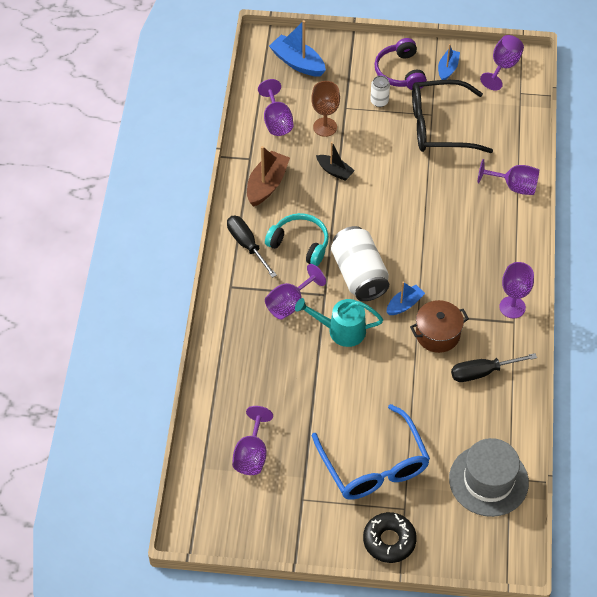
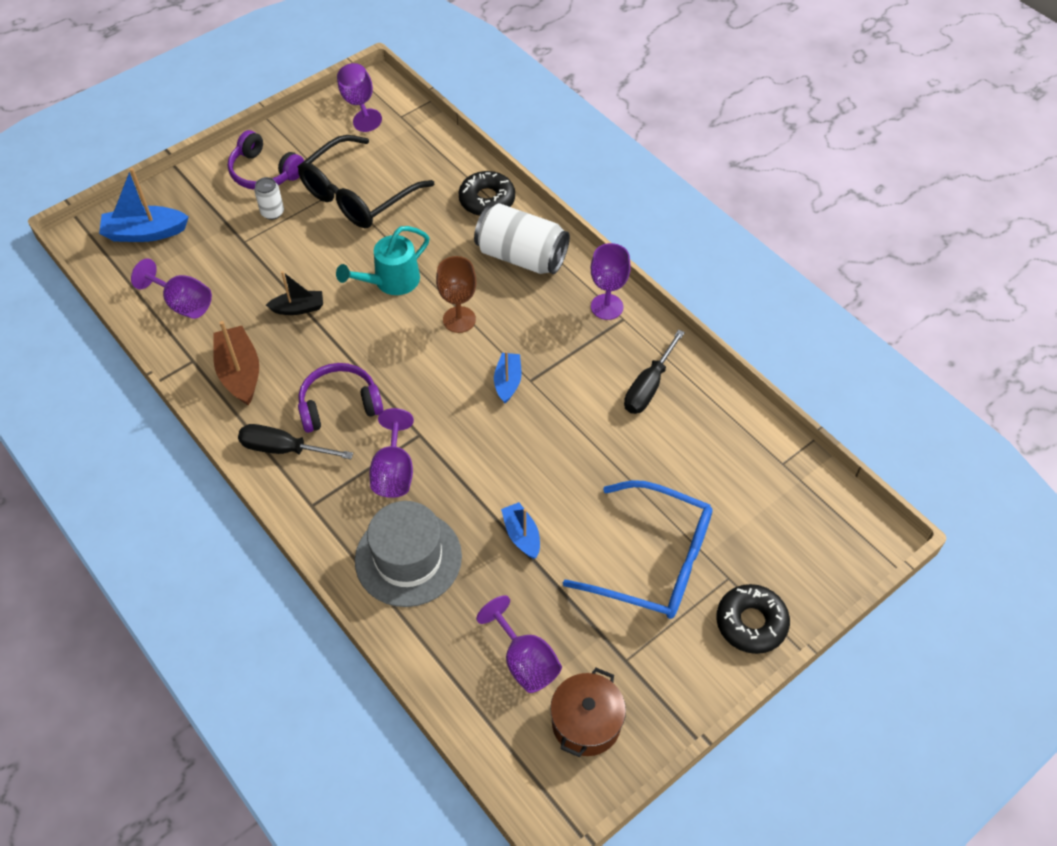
camera: 45 degrees left, 0 degrees up
turquoise headphones [265,213,329,266] -> purple headphones [298,363,383,433]
turquoise watering can [295,298,383,347] -> turquoise watering can moved to [336,226,429,295]
brown goblet [311,81,340,137] -> brown goblet moved to [436,256,477,333]
white can [331,226,389,301] -> white can moved to [474,203,570,274]
brown pot [410,300,469,353] -> brown pot moved to [550,668,626,757]
blue boat [438,44,460,80] -> blue boat moved to [501,502,540,559]
grey hat [449,438,529,517] -> grey hat moved to [355,501,462,607]
purple goblet [478,159,539,195] -> black donut [459,171,515,216]

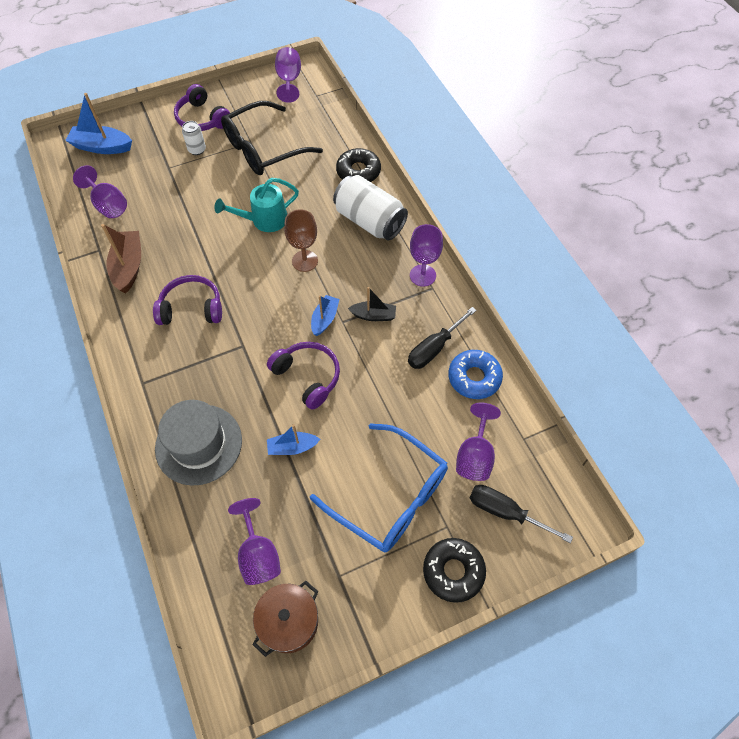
camera: 15 degrees right, 5 degrees up
black screwdriver [238,424,353,459] -> black screwdriver moved to [470,485,573,543]
black boat [266,271,323,315] -> black boat moved to [348,287,396,321]
purple goblet [369,408,414,498] -> purple goblet moved to [456,403,501,481]
blue boat [501,502,540,559] -> blue boat turned 90 degrees counterclockwise [267,424,320,455]
none -> purple headphones [267,342,340,410]
none -> blue donut [448,350,503,399]

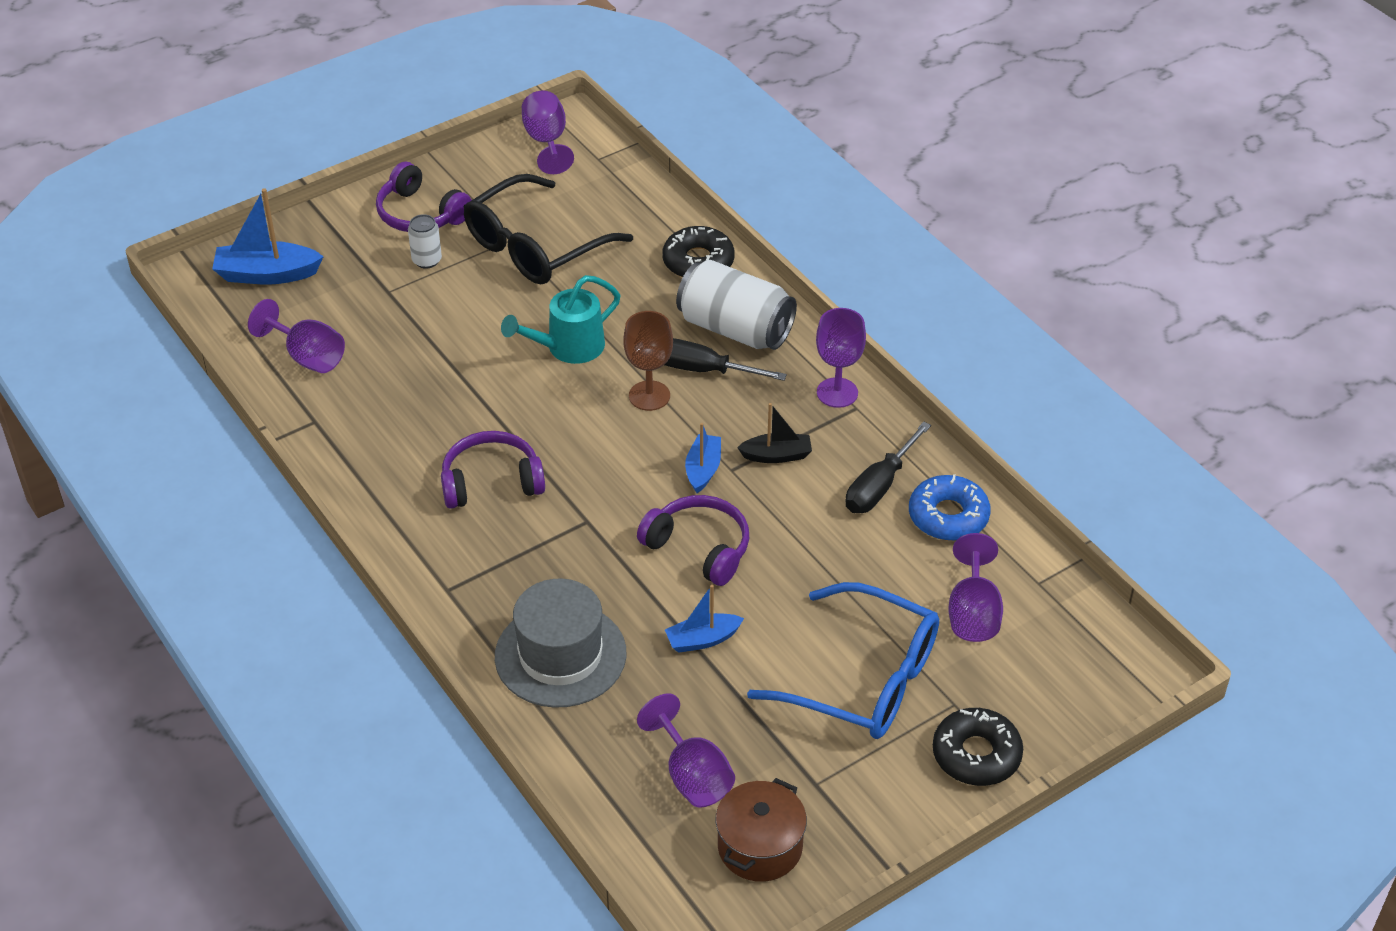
camera: 10 degrees left, 15 degrees down
brown boat [101,224,141,294] -> none
black screwdriver [470,485,573,543] -> black screwdriver moved to [665,338,787,381]

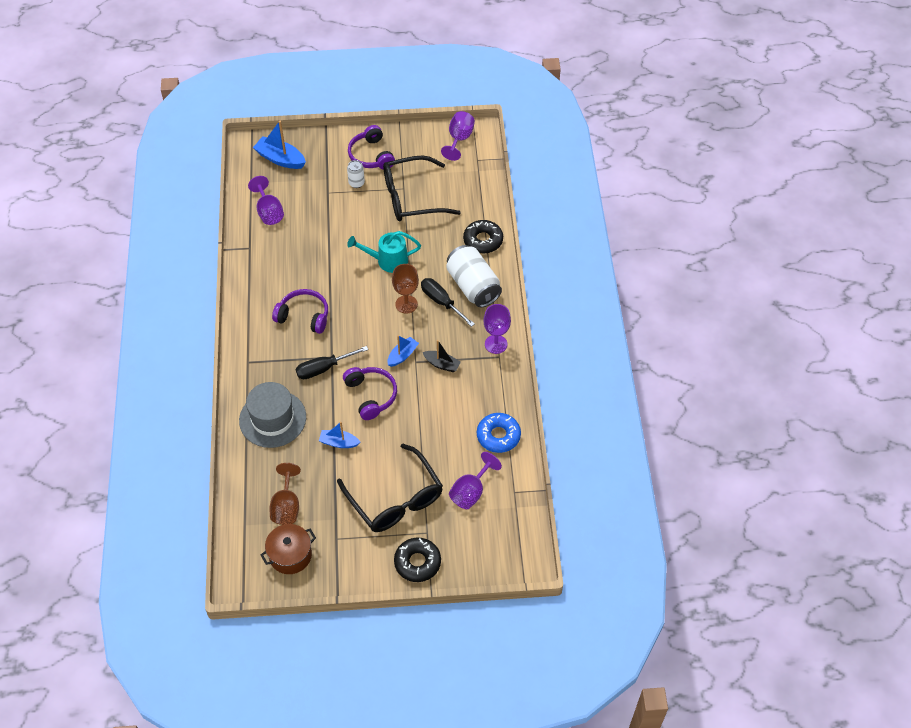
camera: 30 degrees right, 10 degrees up
purple goblet [637,693,735,808] -> brown goblet [269,463,301,525]
blue glasses [747,582,939,739] -> black glasses [337,444,443,532]
black screwdriver [846,422,931,513] -> black screwdriver moved to [296,346,368,379]

